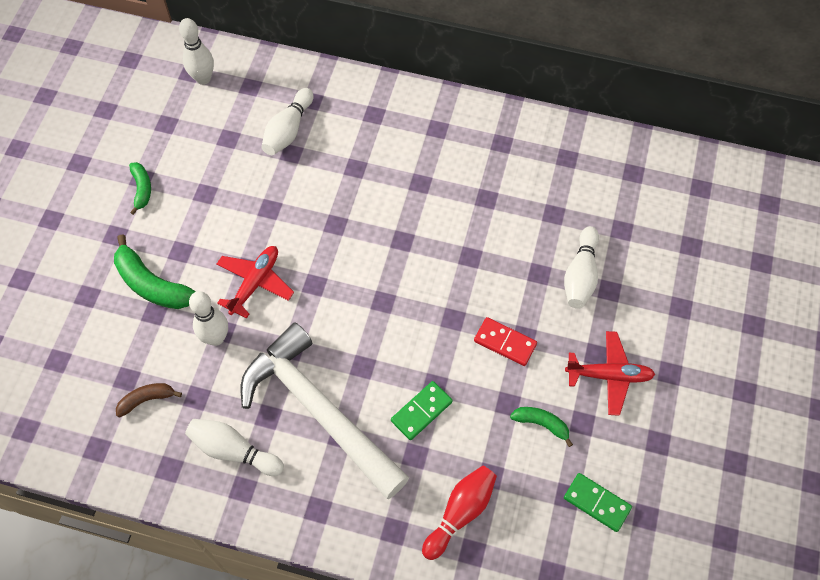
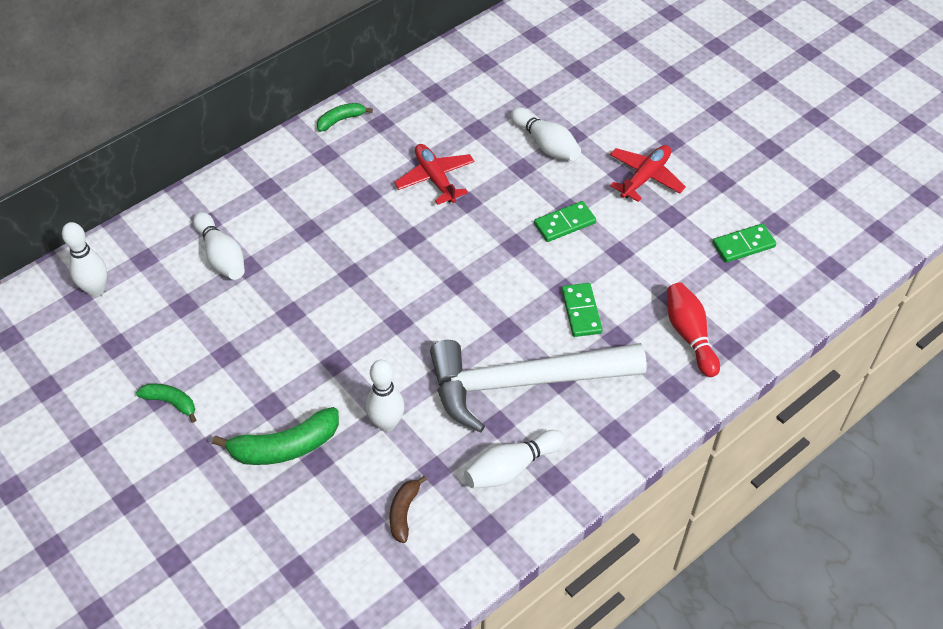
camera: 55 degrees left, 10 degrees down
red plane [216,246,294,319] -> red plane moved to [394,144,475,205]
red domino [474,317,537,366] -> green domino [534,201,596,242]
green banana [510,407,573,447] -> green banana moved to [317,103,373,132]

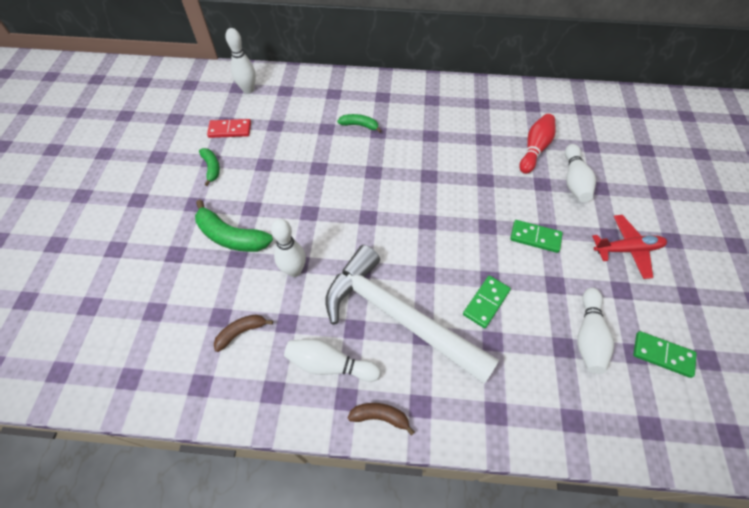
camera: 45 degrees right, 5 degrees up
white bowling pin [193,212,245,280] -> white bowling pin moved to [577,288,614,374]
green banana [317,103,373,132] -> green banana moved to [337,114,382,133]
red plane [394,144,475,205] -> none
red bowling pin [667,282,720,377] -> red bowling pin moved to [519,114,556,174]
none -> red domino [207,119,251,138]
none -> brown banana [348,403,415,436]

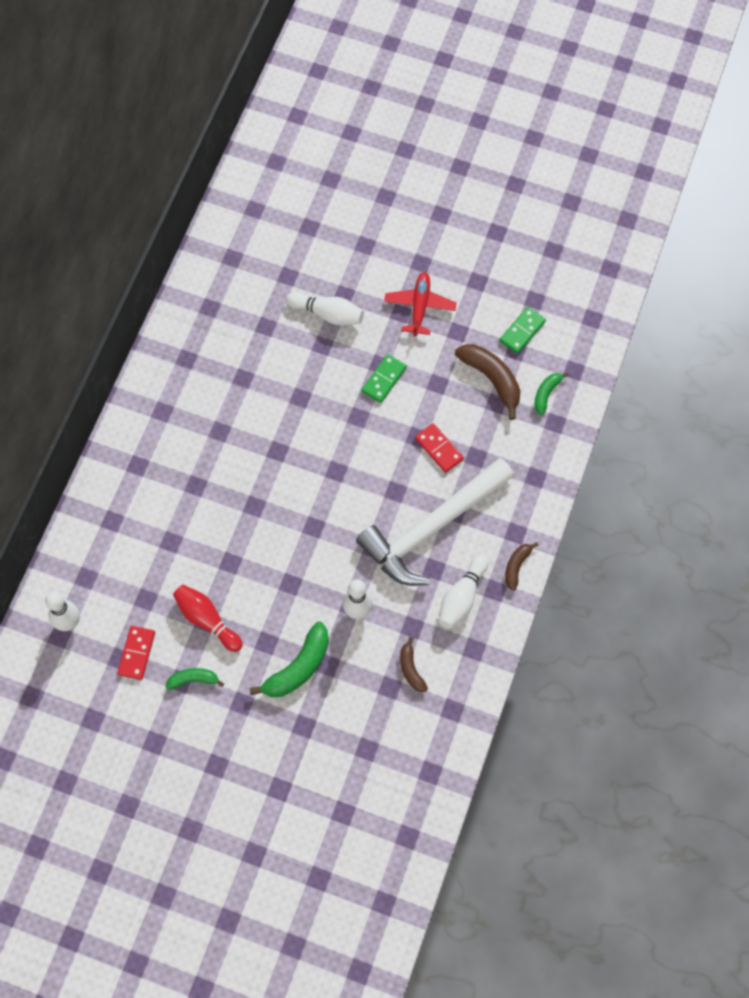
camera: 75 degrees left, 10 degrees up
green banana [337,114,382,133] -> green banana moved to [534,372,569,415]
green domino [463,276,511,328] -> red domino [415,423,464,473]
red bowling pin [519,114,556,174] -> red bowling pin moved to [173,585,243,652]
white bowling pin [577,288,614,374] -> brown banana [455,344,521,420]

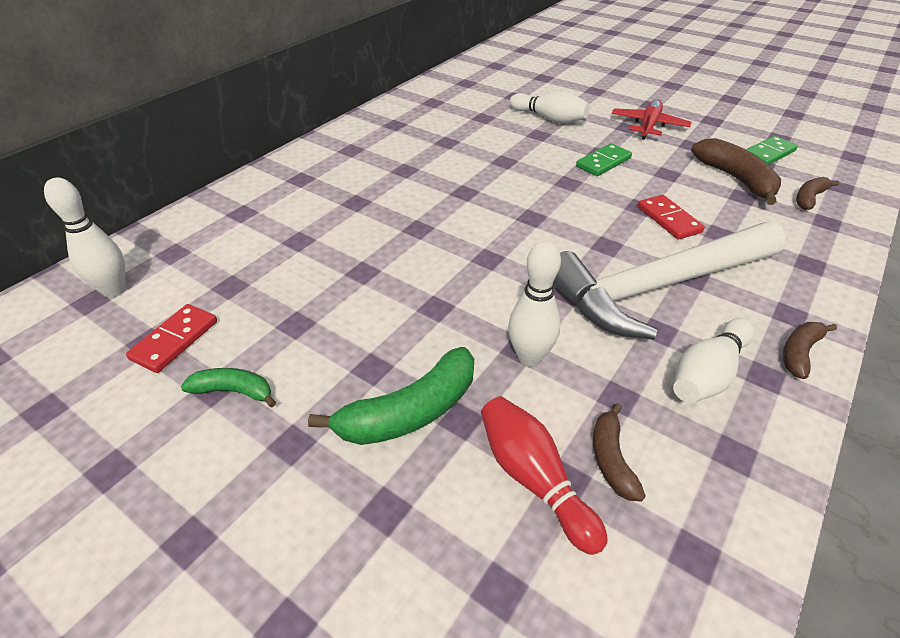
camera: 15 degrees right, 25 degrees down
red bowling pin [173,585,243,652] -> red bowling pin moved to [481,396,608,555]
green banana [534,372,569,415] -> brown banana [796,177,839,210]

